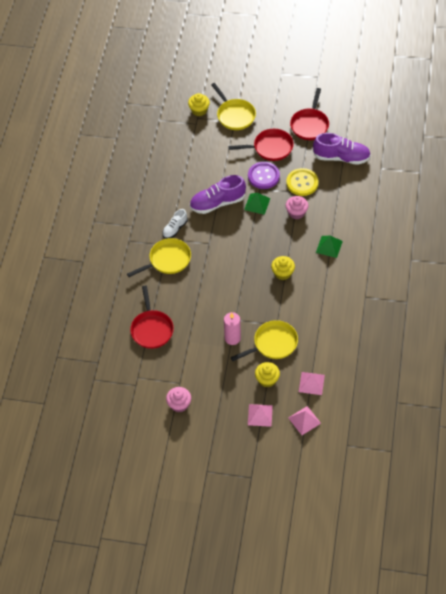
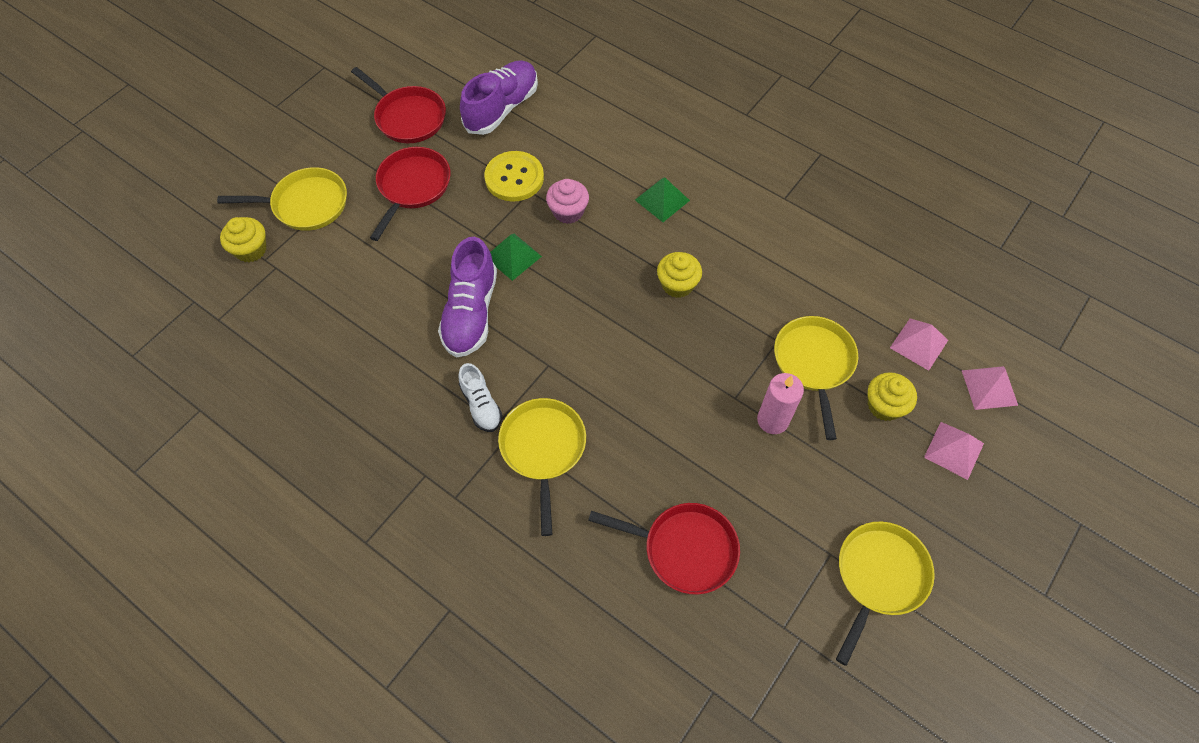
camera: 65 degrees left, 5 degrees up
pink cupcake [166,387,191,412] -> yellow pan [836,522,935,666]
purple button [248,162,280,189] -> none

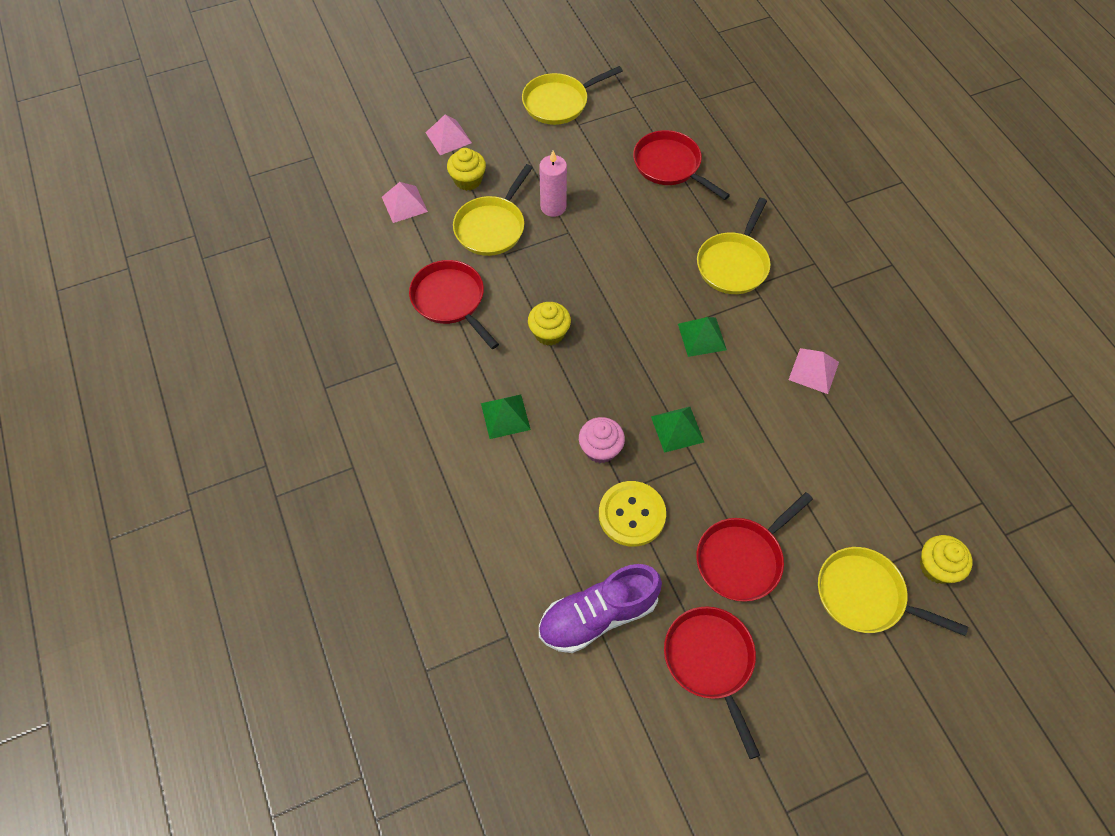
camera: 150 degrees left, 0 degrees up
purple shoe [438,237,497,358] -> none
white shoe [458,363,502,432] -> none
pink pyramid [962,366,1018,410] -> pink pyramid moved to [789,348,839,394]
none -> red pan [409,260,499,349]
none -> green pyramid [678,317,727,357]

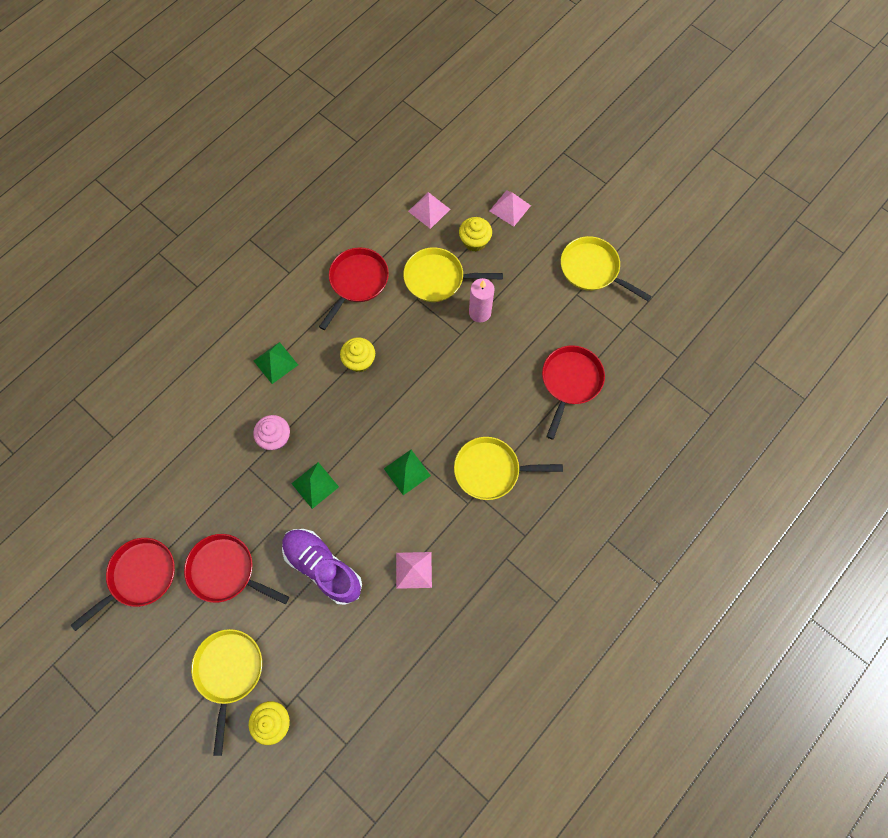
camera: 65 degrees right, 10 degrees up
purple shoe [539,564,662,653] -> purple shoe moved to [282,529,362,605]
yellow button [599,481,666,547] -> none

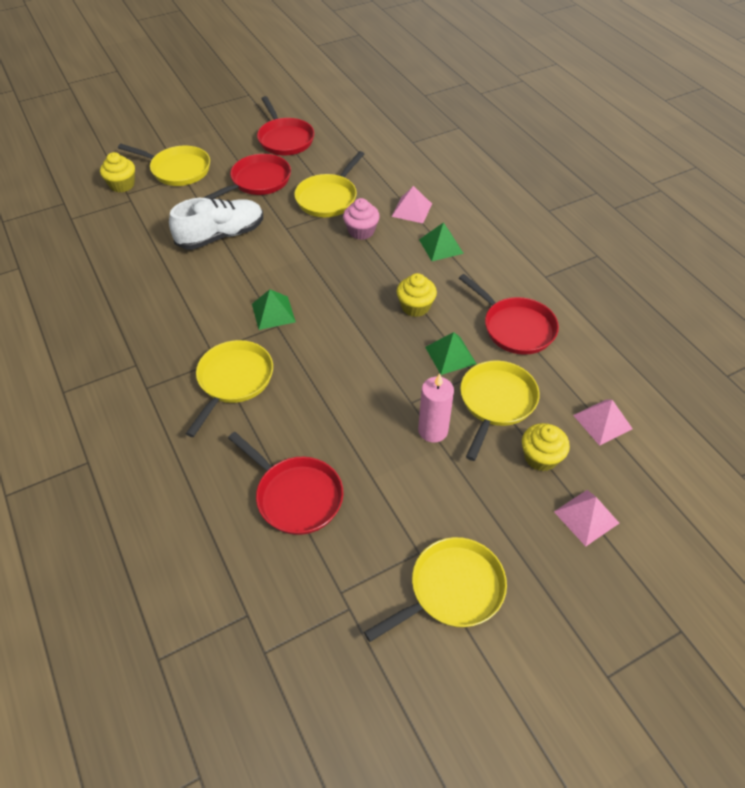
camera: 110 degrees right, 20 degrees down
purple shoe [282,529,362,605] -> white shoe [169,198,263,250]
green pyramid [291,462,339,509] -> green pyramid moved to [425,332,476,375]
pink pyramid [396,552,432,589] -> pink pyramid moved to [391,186,432,223]
none -> yellow pan [294,151,364,217]

